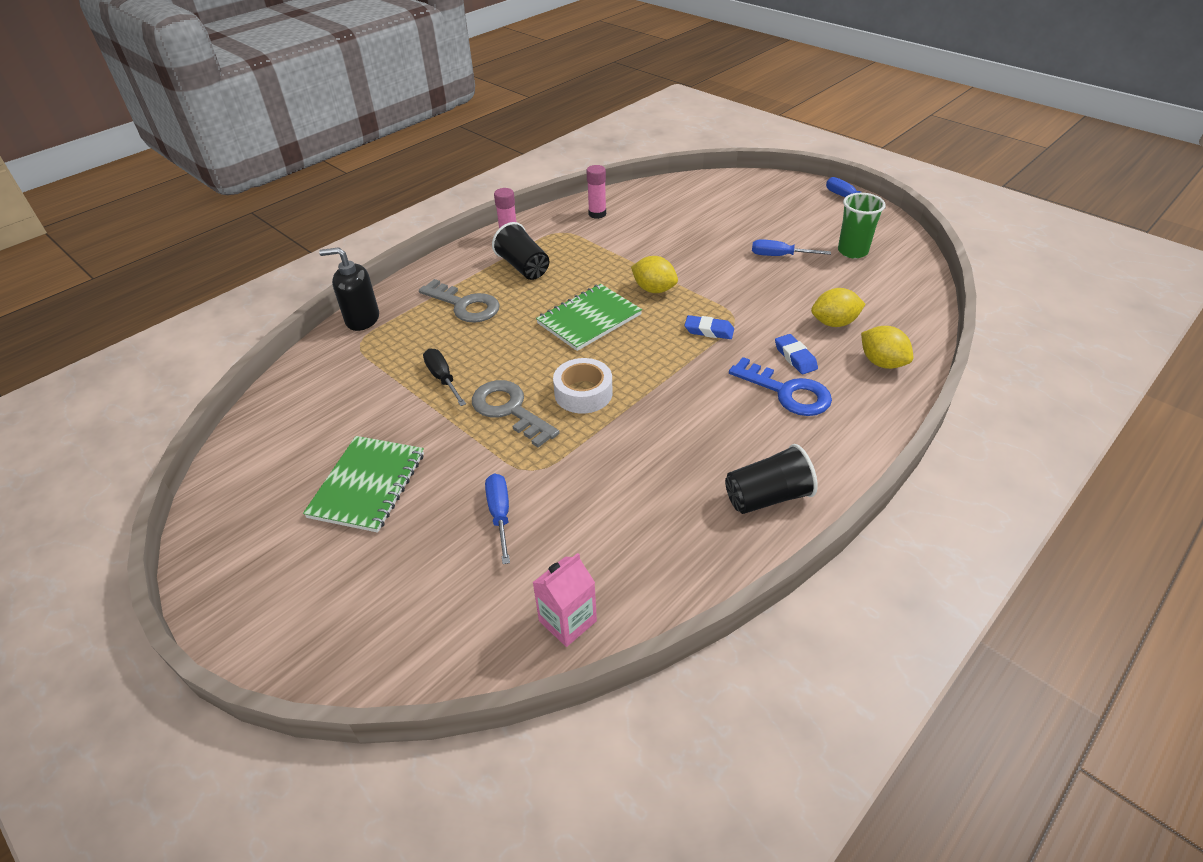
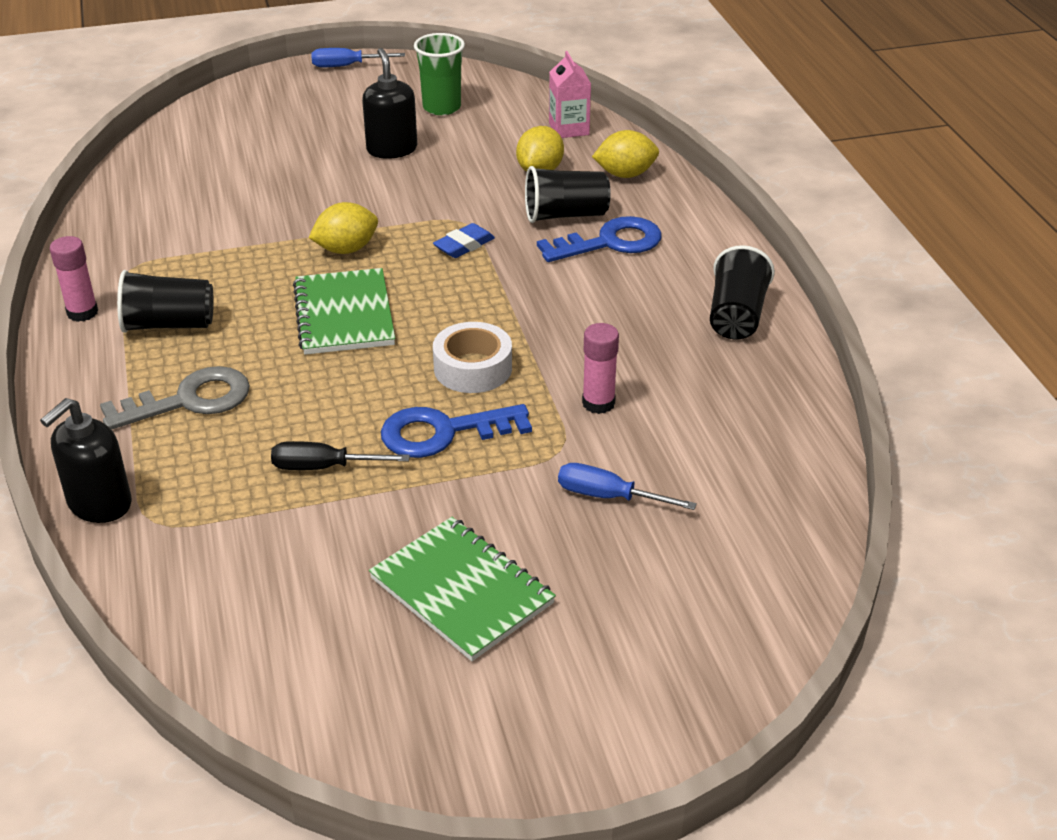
camera: 60 degrees left, 5 degrees down
grey key [472,380,560,448] -> blue key [381,404,532,458]
pink carton [532,553,597,647] -> pink carton moved to [549,51,591,138]
pink glue stick [587,165,606,219] -> pink glue stick moved to [582,323,619,414]
blue screwdriver [752,239,831,256] -> black soap dispenser [362,48,417,159]
blue eraser [775,334,818,374] -> black cup [525,166,611,223]

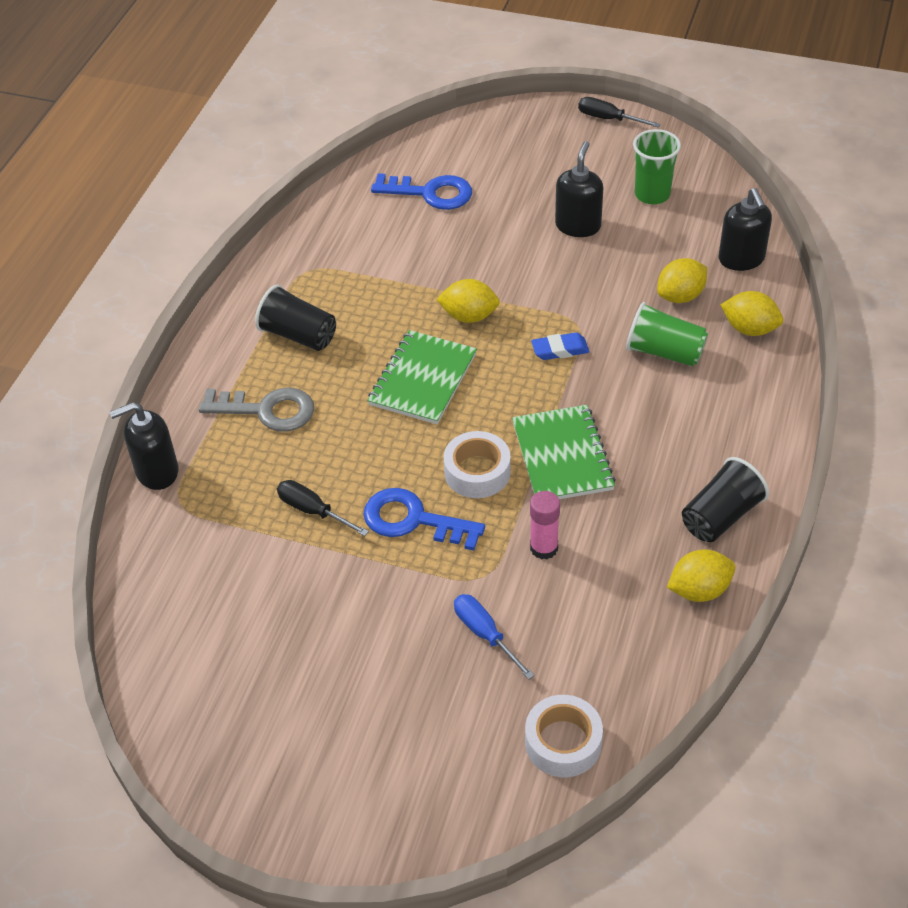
camera: 35 degrees right, 10 degrees up
pink glue stick [50,236,98,322] -> none
blue screwdriver [311,48,405,67] -> black screwdriver [578,97,661,128]
green notebook [369,517,556,661] -> green notebook moved to [512,405,616,499]
black cup [525,166,611,223] -> green cup [626,302,708,366]
blue key [537,216,661,262] -> blue key moved to [371,173,472,210]
pink carton [549,51,591,138] -> black soap dispenser [719,188,772,271]
none -> white tape [525,695,603,777]
none -> yellow lemon [667,549,736,602]

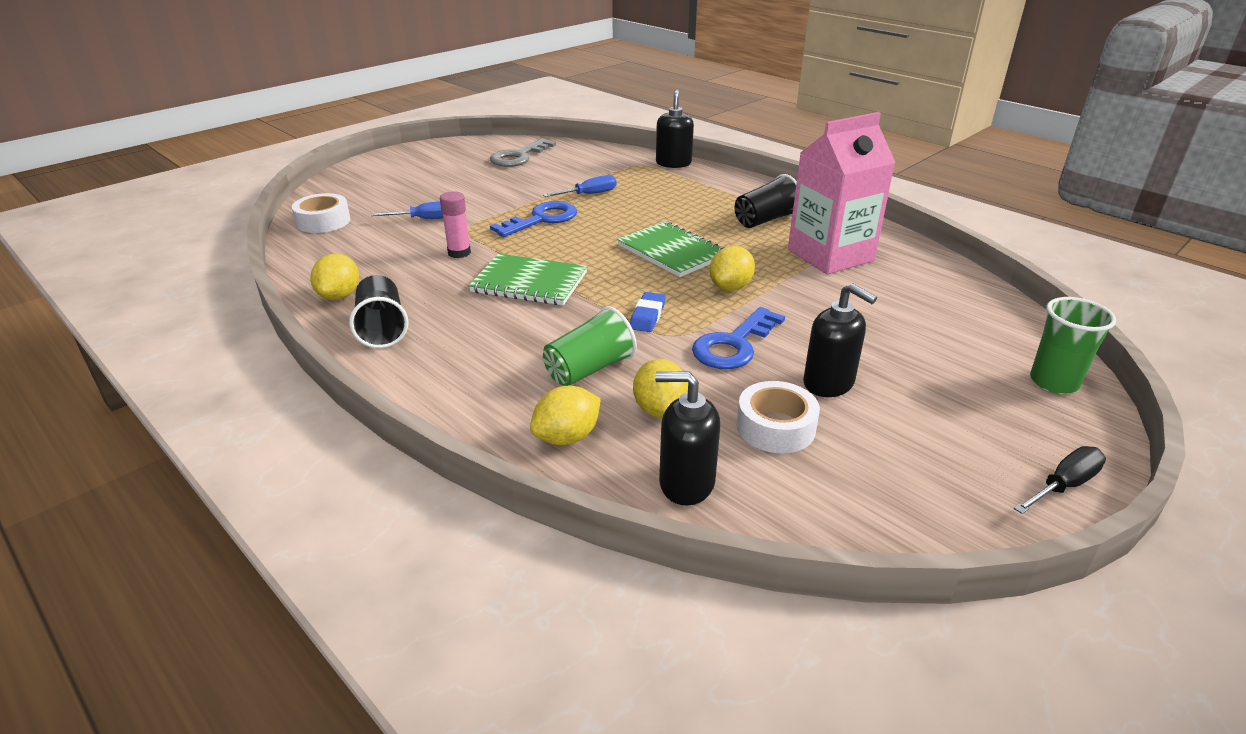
camera: 115 degrees right, 15 degrees down
grey key [199,388,314,432] -> grey key moved to [490,139,556,167]
black screwdriver [277,480,369,536] -> blue screwdriver [543,175,616,197]
blue key [371,173,472,210] -> blue key moved to [692,307,785,369]
white tape [444,431,511,498] -> white tape moved to [737,381,820,453]
green cup [633,129,681,205] -> green cup moved to [1030,297,1116,394]
none -> pink carton [788,112,896,274]

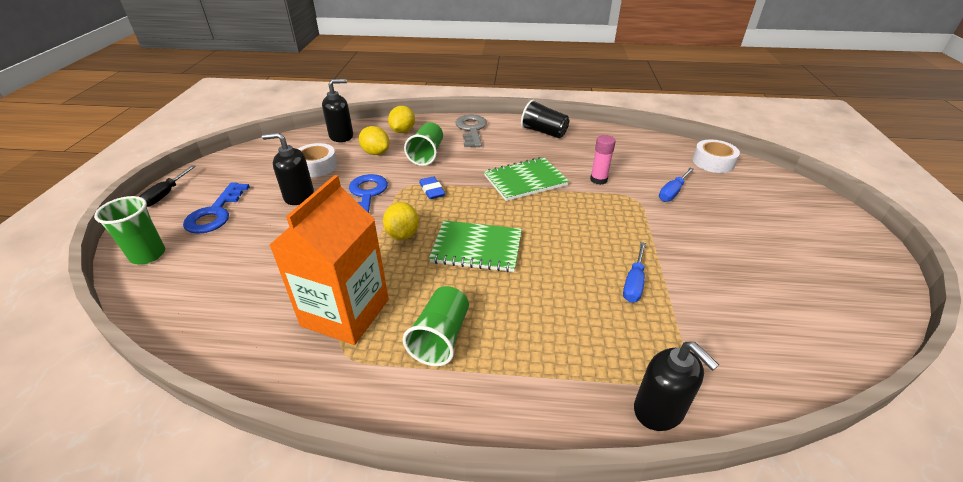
camera: 140 degrees right, 5 degrees up
yellow lemon [310,254,359,300] -> none
grey key [490,139,556,167] -> grey key moved to [455,115,487,147]
blue key [490,201,577,237] -> blue key moved to [183,183,250,234]
black cup [735,174,797,228] -> green cup [403,286,469,366]
pink carton [788,112,896,274] -> orange carton [269,175,389,345]

